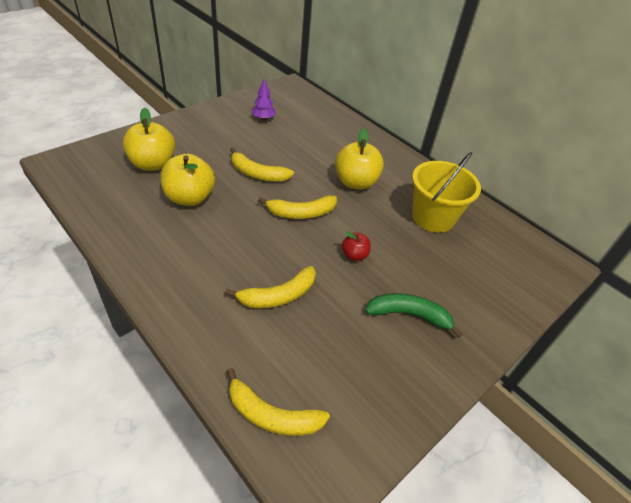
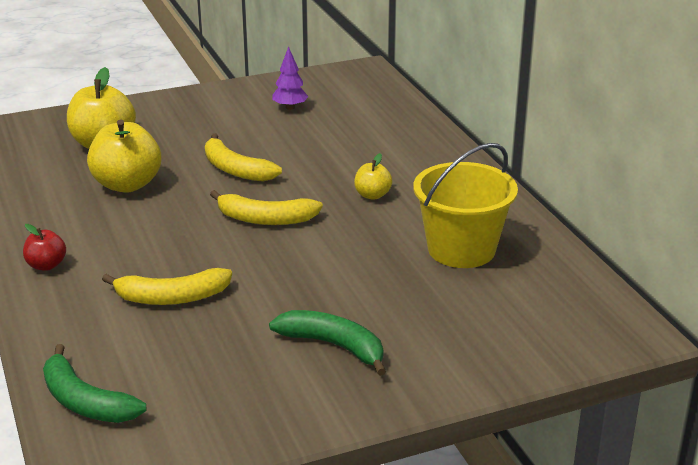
camera: 25 degrees right, 15 degrees down
yellow banana [226,368,330,436] -> green banana [43,344,146,423]
yellow apple [335,128,384,190] -> yellow apple [354,153,392,200], size x0.52
red apple [342,232,371,261] -> red apple moved to [23,224,66,271]

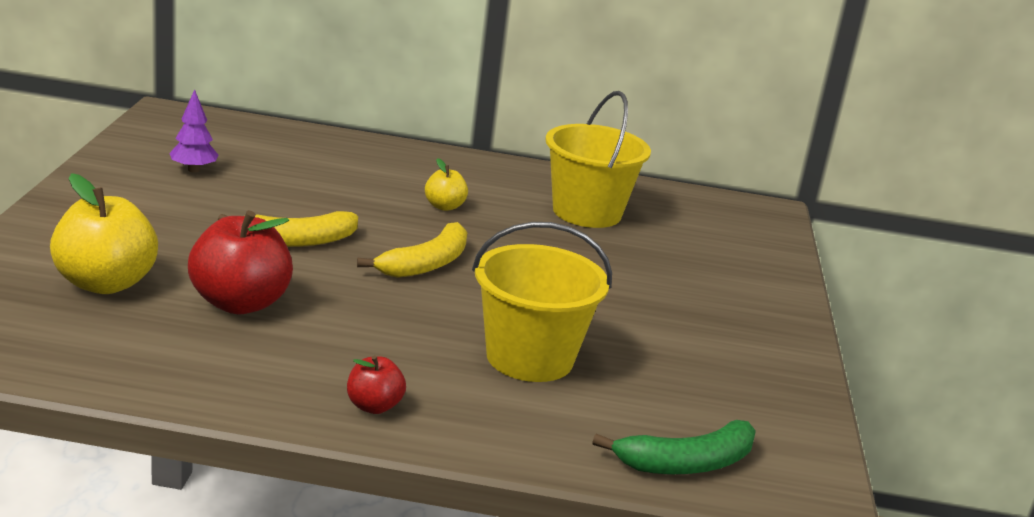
camera: 65 degrees left, 5 degrees down
yellow apple [87,120,161,193] -> red apple [188,210,293,314]
yellow banana [102,268,232,305] -> yellow bucket [472,222,612,382]
green banana [269,310,386,376] -> none

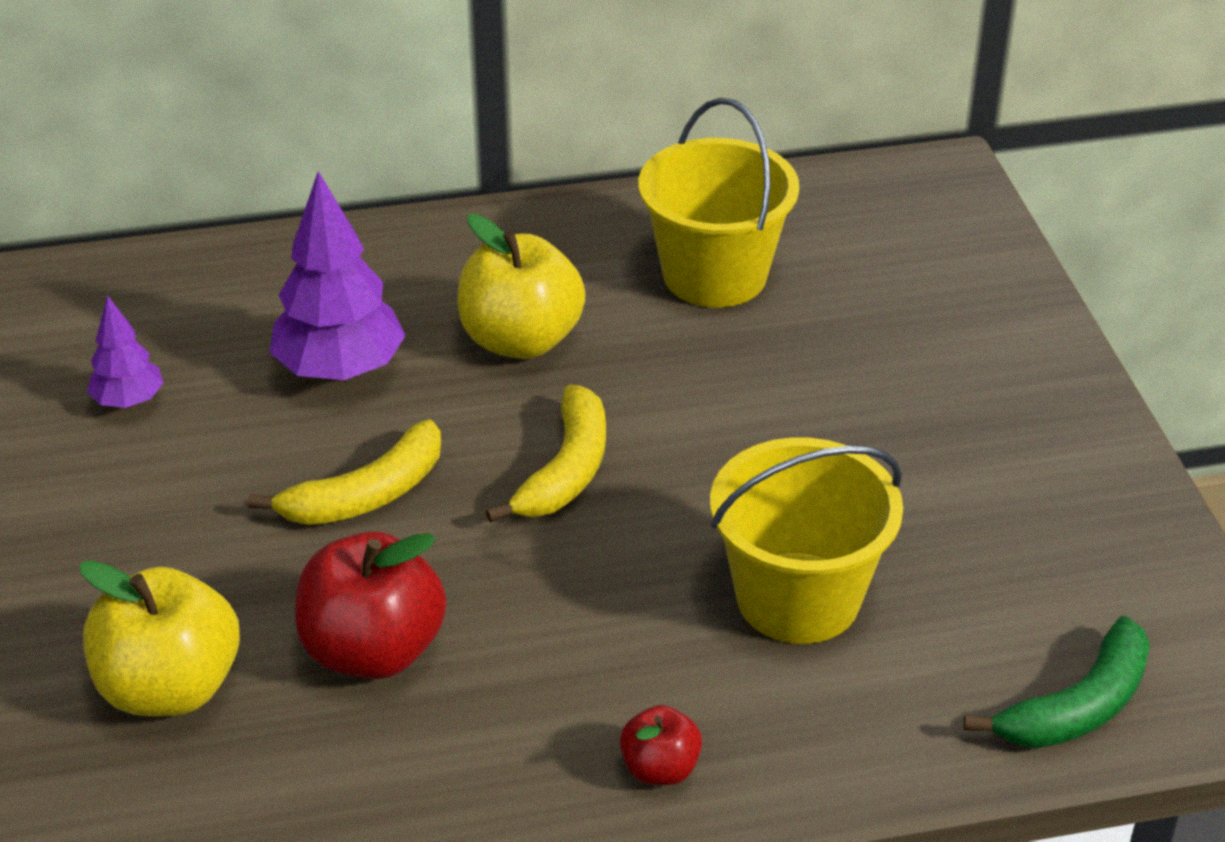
camera: 15 degrees left, 15 degrees up
yellow apple [425,158,468,211] -> yellow apple [458,214,586,359], size x1.93
none -> purple tree [269,171,406,381]

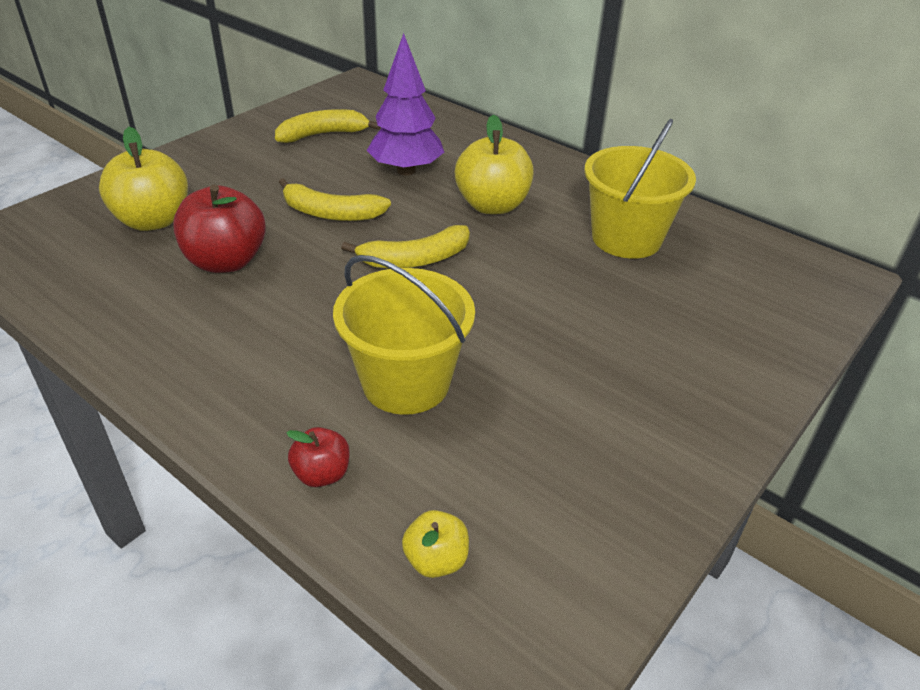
camera: 50 degrees right, 0 degrees up
purple tree [87,295,164,408] -> yellow banana [275,109,381,143]
red apple [620,705,702,785] -> red apple moved to [286,427,350,487]
green banana [964,616,1150,748] -> yellow apple [402,510,469,578]

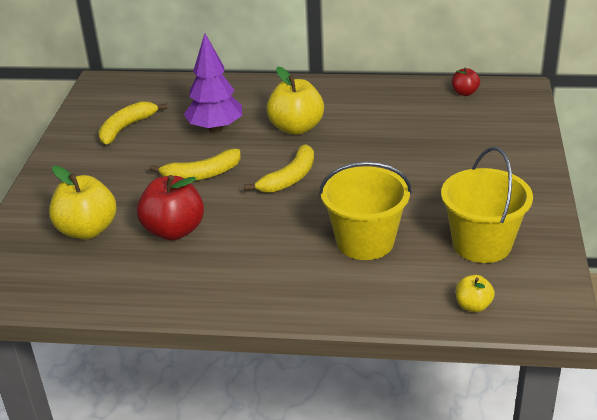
camera: 30 degrees left, 5 degrees down
red apple [286,427,350,487] -> red apple moved to [452,68,480,96]
yellow bucket [584,119,696,259] -> yellow bucket moved to [441,147,533,263]

